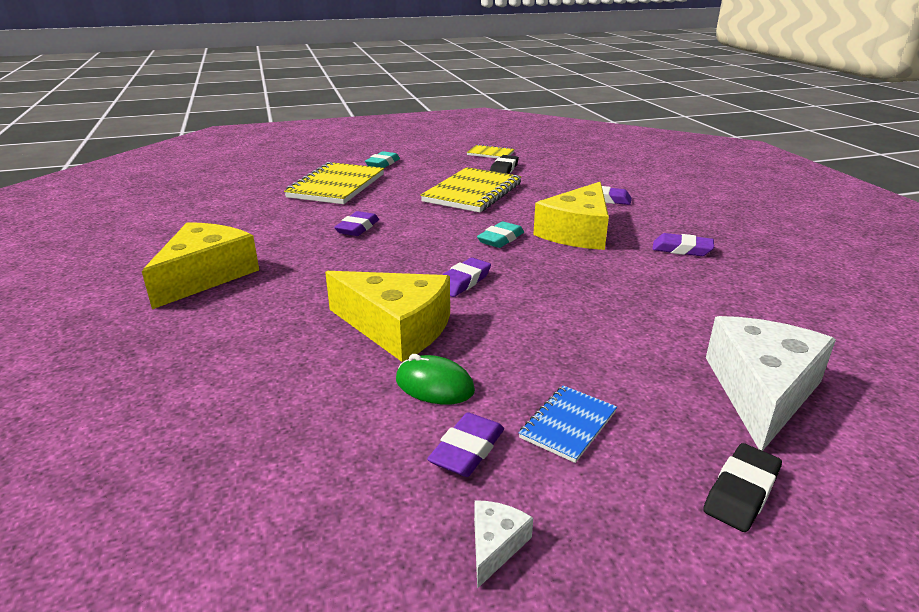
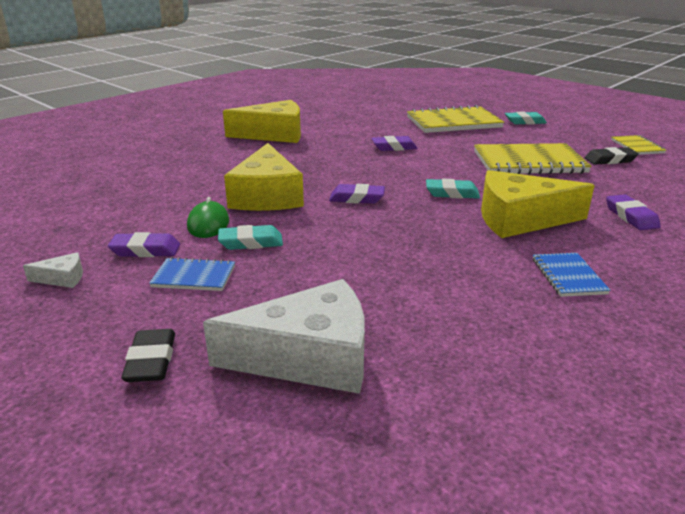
camera: 60 degrees right, 0 degrees up
purple eraser [652,233,714,256] -> blue notebook [533,253,610,297]
black eraser [703,443,782,532] -> black eraser turned 75 degrees clockwise [121,329,175,382]
none -> turquoise eraser [218,225,283,250]

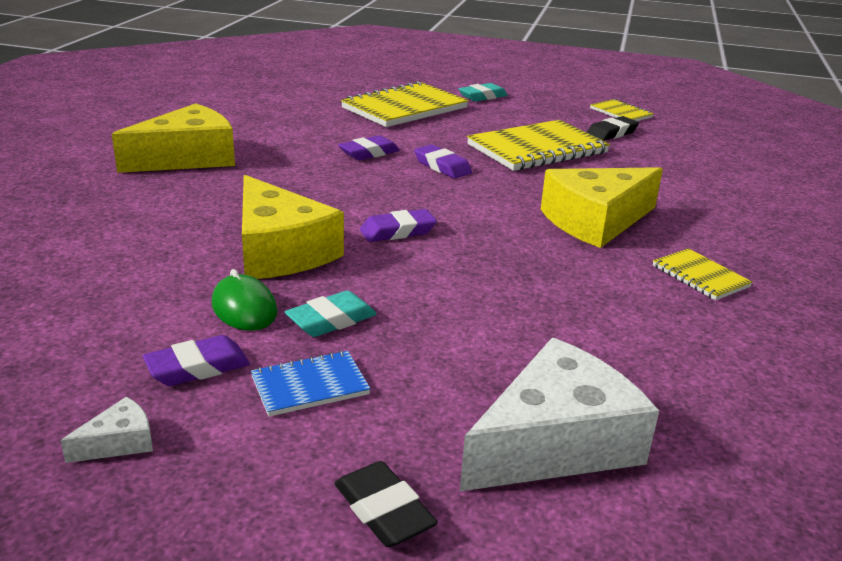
camera: 30 degrees left, 0 degrees up
turquoise eraser [426,179,480,199] -> none
blue notebook [533,253,610,297] -> yellow notebook [653,248,753,300]
purple eraser [606,194,661,230] -> purple eraser moved to [414,144,472,179]

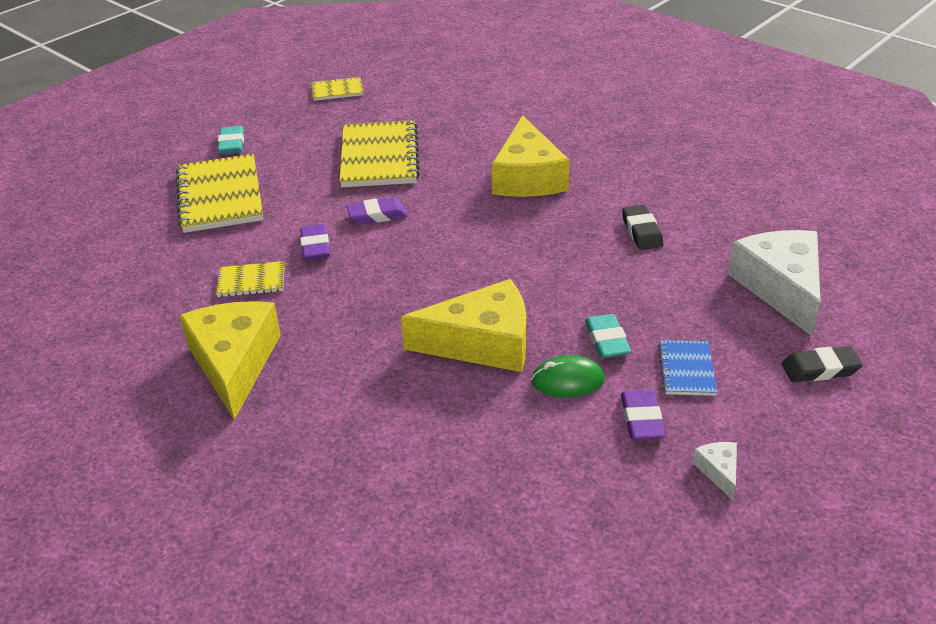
camera: 60 degrees left, 10 degrees up
purple eraser [360,209,437,242] -> none
black eraser [587,116,639,141] -> black eraser moved to [622,205,663,250]
yellow notebook [653,248,753,300] -> yellow notebook moved to [216,261,285,297]

